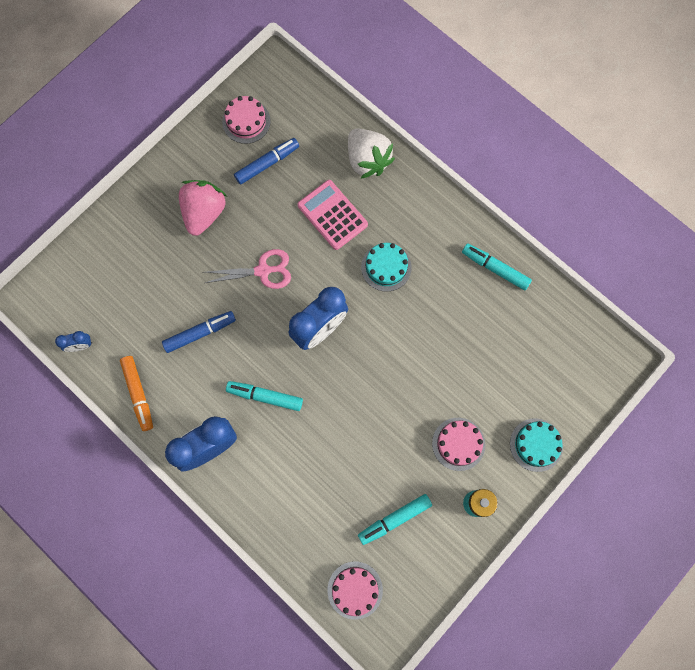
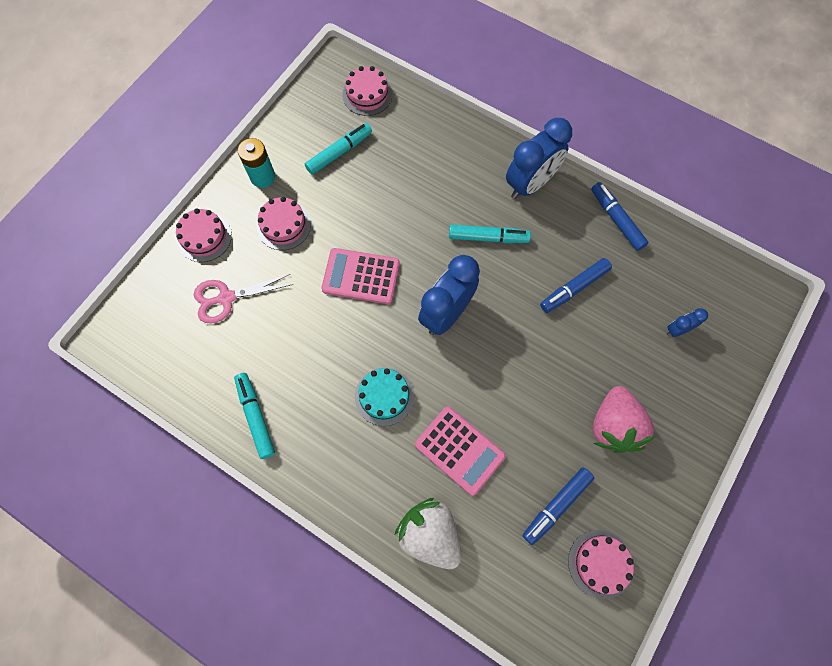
camera: 170 degrees right, 5 degrees down
blue clock [55,331,92,352] -> blue clock moved to [667,308,708,337]
orange marker [120,356,153,431] -> blue marker [591,182,649,251]
pink scissors [204,249,291,289] -> pink scissors moved to [194,274,293,324]
turquoise marker [462,243,532,290] -> turquoise marker turned 135 degrees counterclockwise [234,373,275,459]
turquoise cake [510,418,563,472] -> pink cake [176,208,232,262]
none -> pink calculator [321,248,400,304]

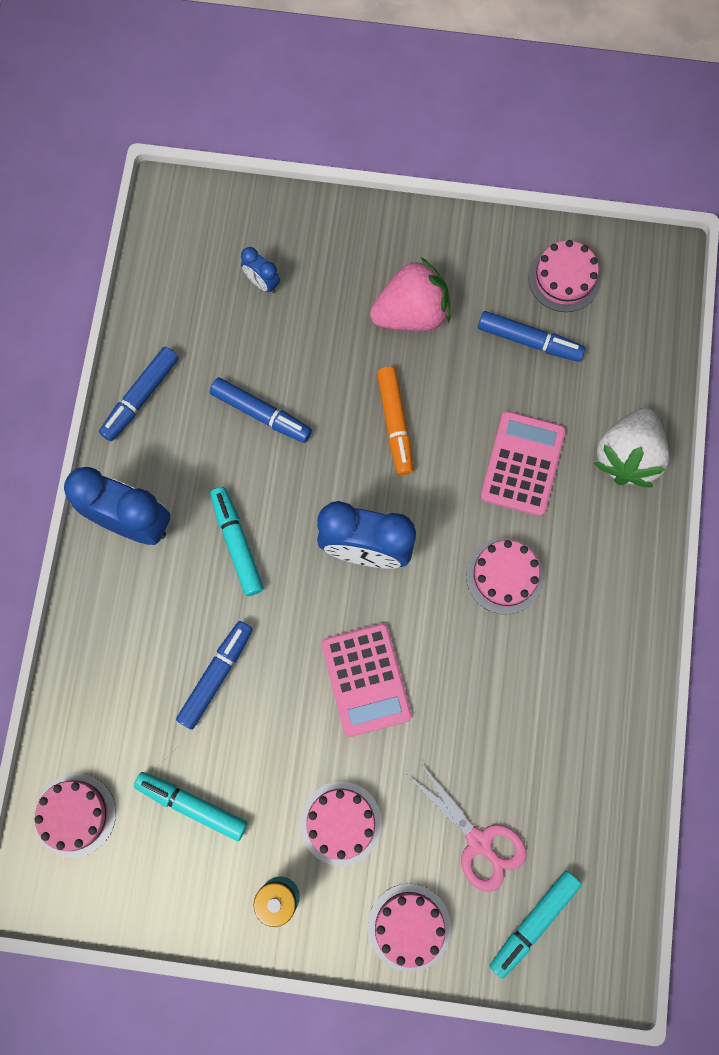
camera: 115 degrees left, 5 degrees up
turquoise marker [234,373,275,459] -> turquoise marker moved to [489,871,582,979]
turquoise cake [355,367,414,426] -> pink cake [466,538,543,614]
none -> blue marker [176,621,253,730]
none -> orange marker [377,367,413,475]

